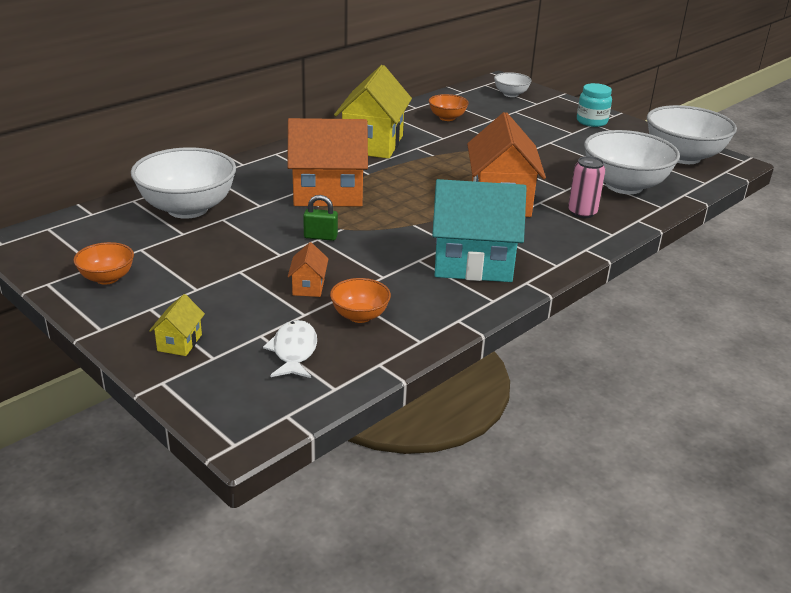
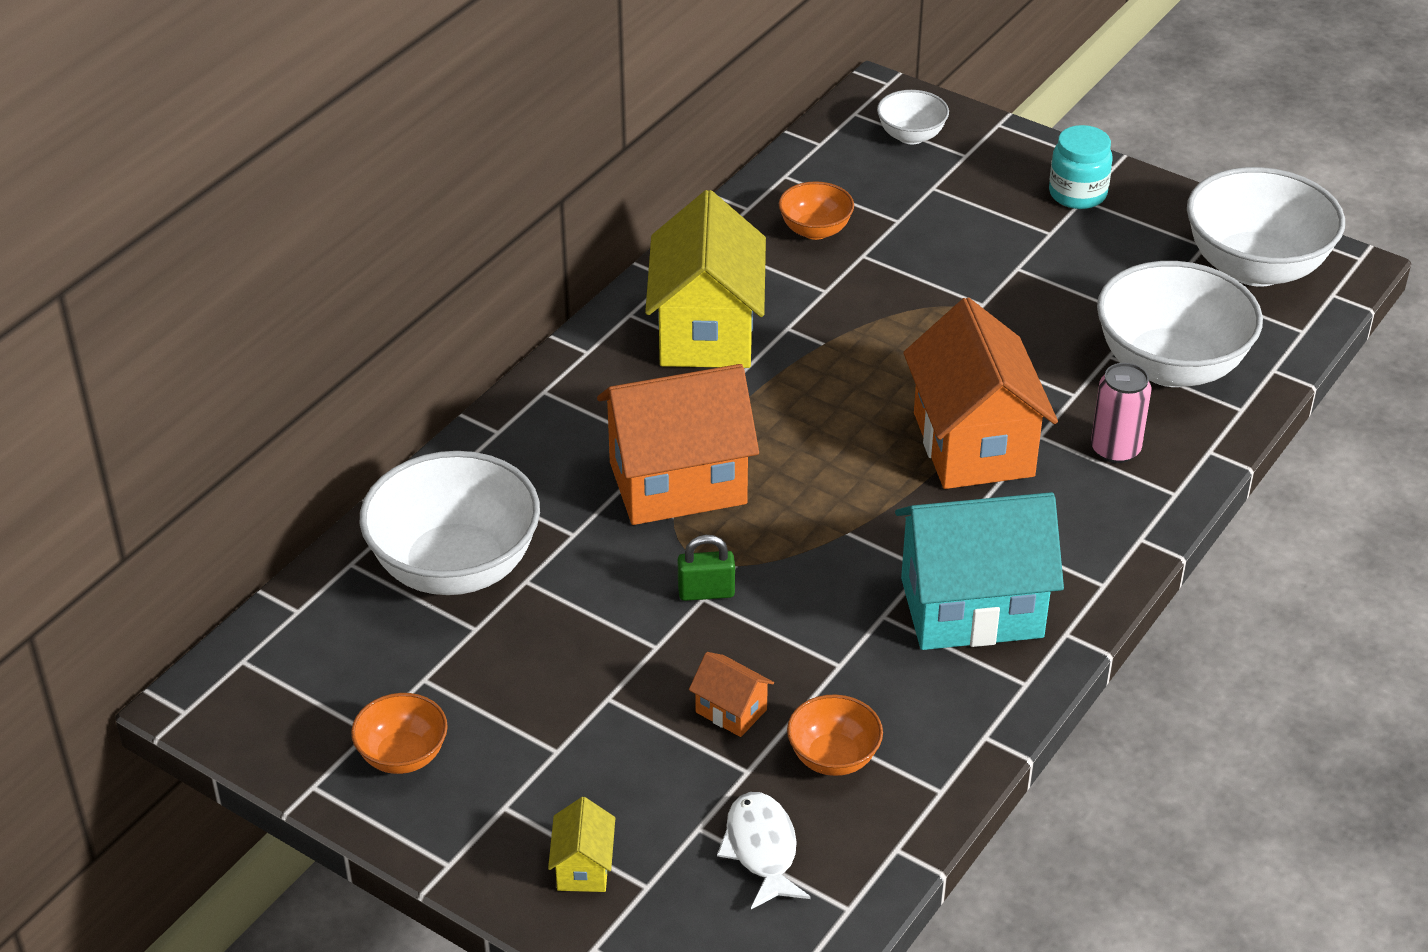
camera: 10 degrees left, 10 degrees up
orange house [288,242,328,297] -> orange house turned 45 degrees counterclockwise [689,652,774,737]

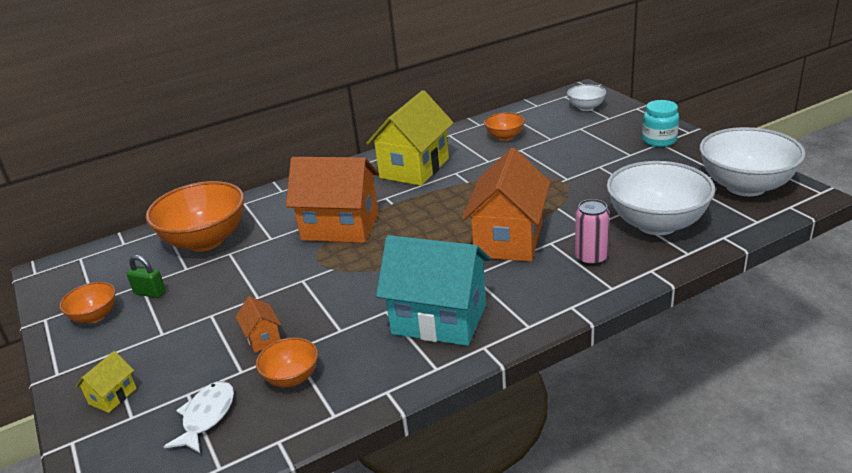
camera: 30 degrees right, 10 degrees down
white bowl [360,451,540,595] -> orange bowl [146,181,244,252]
green padlock [678,535,735,601] -> green padlock moved to [126,255,166,298]

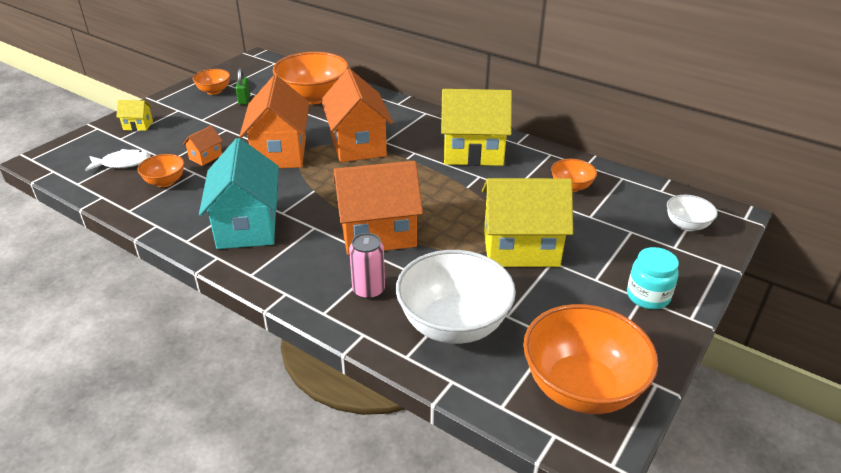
camera: 60 degrees right, 5 degrees up
white bowl [700,127,806,196] -> orange bowl [523,304,658,414]
none -> orange house [240,75,309,168]
none -> yellow house [482,178,573,267]

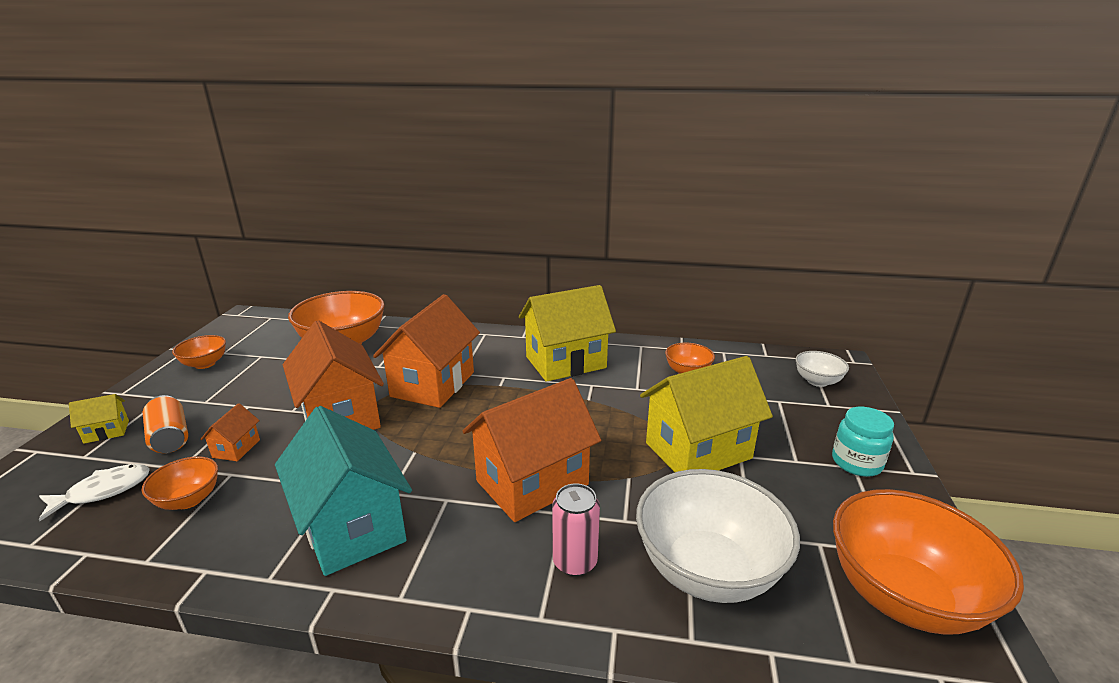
camera: 25 degrees left, 10 degrees down
green padlock [235,68,250,105] -> none
orange house [321,69,393,162] -> orange house turned 60 degrees clockwise [373,294,480,408]
none -> orange can [143,395,188,453]

